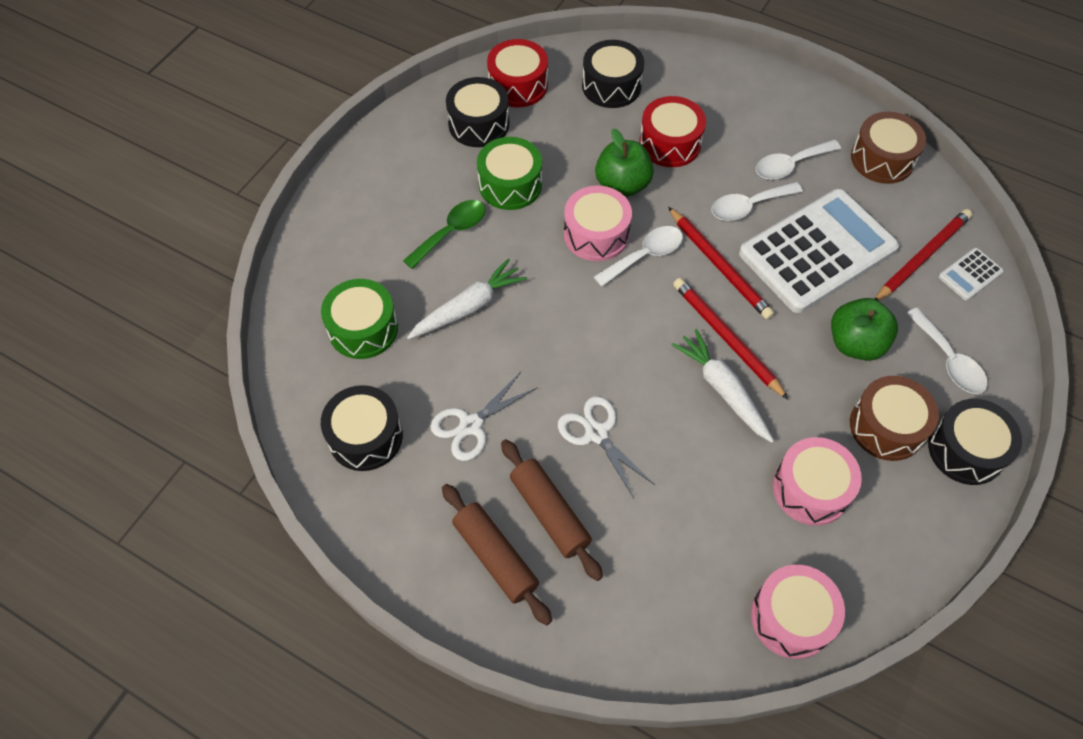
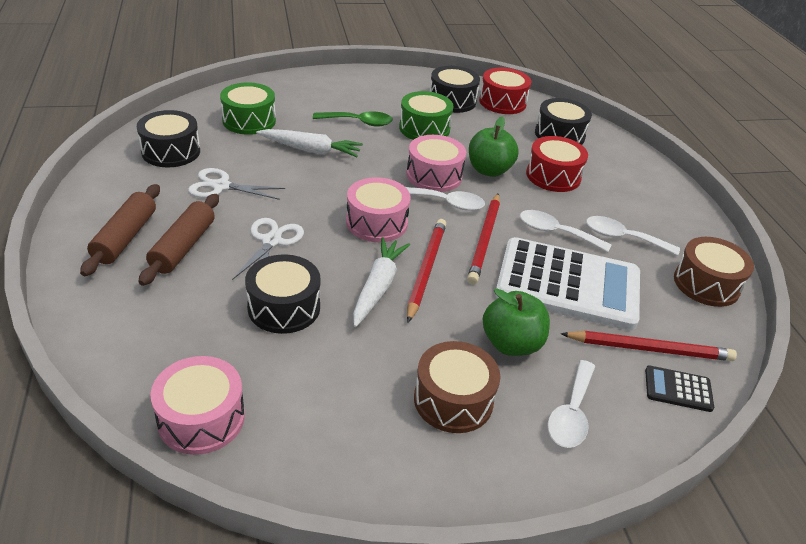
camera: 45 degrees right, 20 degrees down
pink drum [773,437,862,526] -> pink drum moved to [346,177,411,242]
black drum [928,399,1022,485] -> black drum moved to [245,255,320,334]
white calculator [939,248,1004,300] -> black calculator [645,365,714,412]

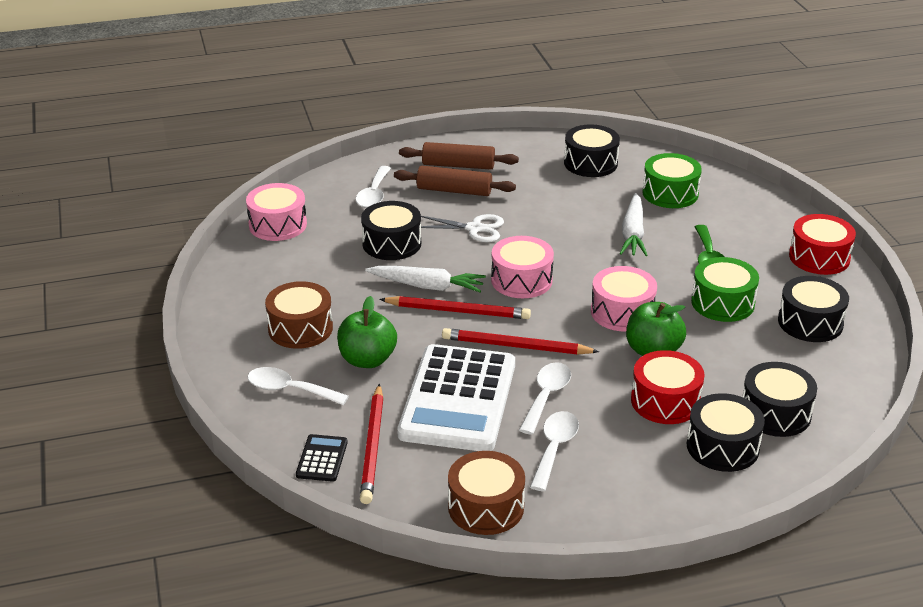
camera: 90 degrees right, 5 degrees down
white scissors [188,168,285,200] -> none
white spoon [406,187,485,211] -> white spoon moved to [356,166,391,208]
red drum [479,68,532,114] -> red drum moved to [789,214,856,275]
none -> black drum [686,393,765,472]

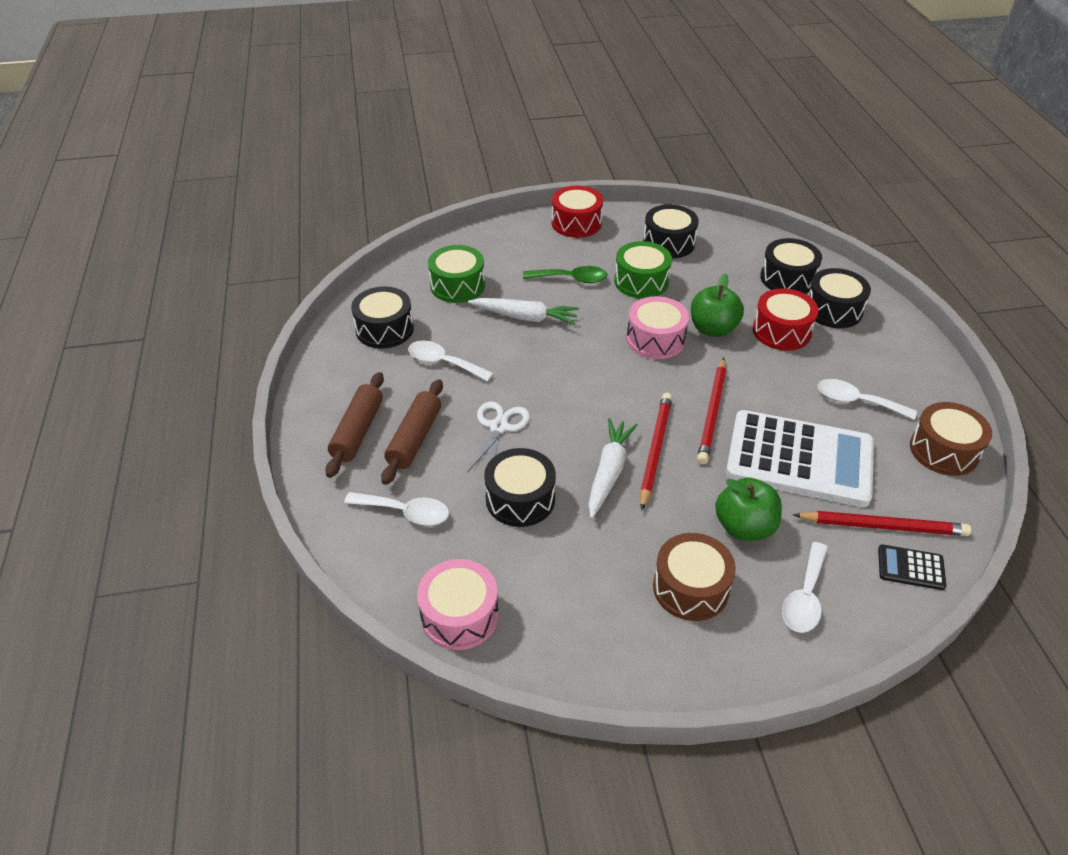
camera: 85 degrees left, 10 degrees up
pink drum [491,236,554,298] -> none
white spoon [519,362,571,435] -> white spoon moved to [408,341,494,381]

